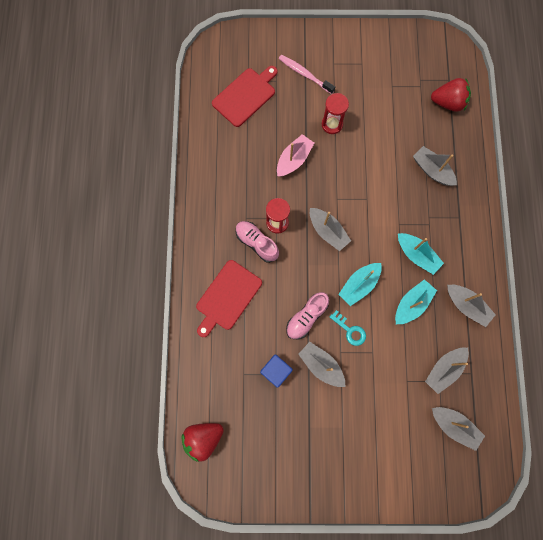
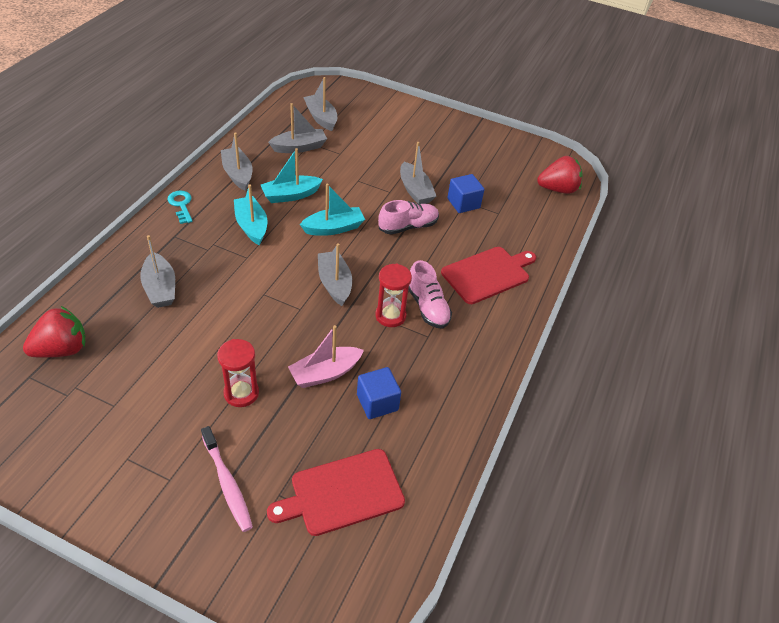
camera: 160 degrees left, 30 degrees down
turquoise key [330,310,366,346] -> turquoise key moved to [167,190,193,224]
red strawberry [431,78,471,112] -> red strawberry turned 120 degrees clockwise [23,306,85,358]
none -> blue cube [357,367,401,419]

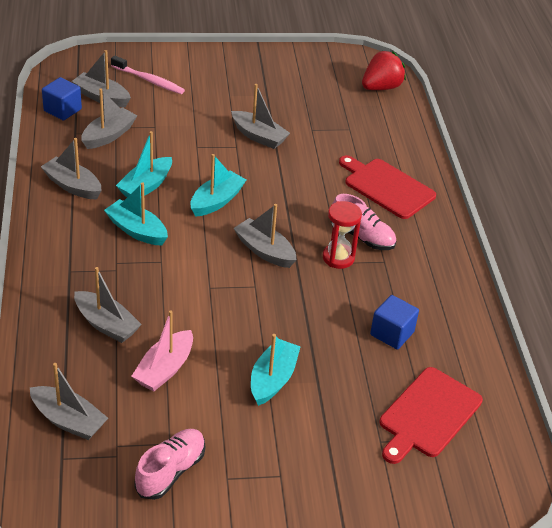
camera: 30 degrees left, 5 degrees down
red strawberry [23,306,85,358] -> grey boat [30,363,108,440]
turquoise key [167,190,193,224] -> none
pink toothbrush [201,426,253,532] -> pink toothbrush moved to [111,56,185,94]
red hourglass [217,339,259,407] -> turquoise boat [251,334,301,406]
pink boat [288,325,364,388] -> pink boat moved to [131,311,193,392]
pink shoe [378,200,439,235] -> pink shoe moved to [134,429,205,500]
red cutting board [441,247,536,304] -> red cutting board turned 75 degrees counterclockwise [339,155,436,219]
blue cube [447,174,485,213] -> blue cube moved to [42,77,82,120]

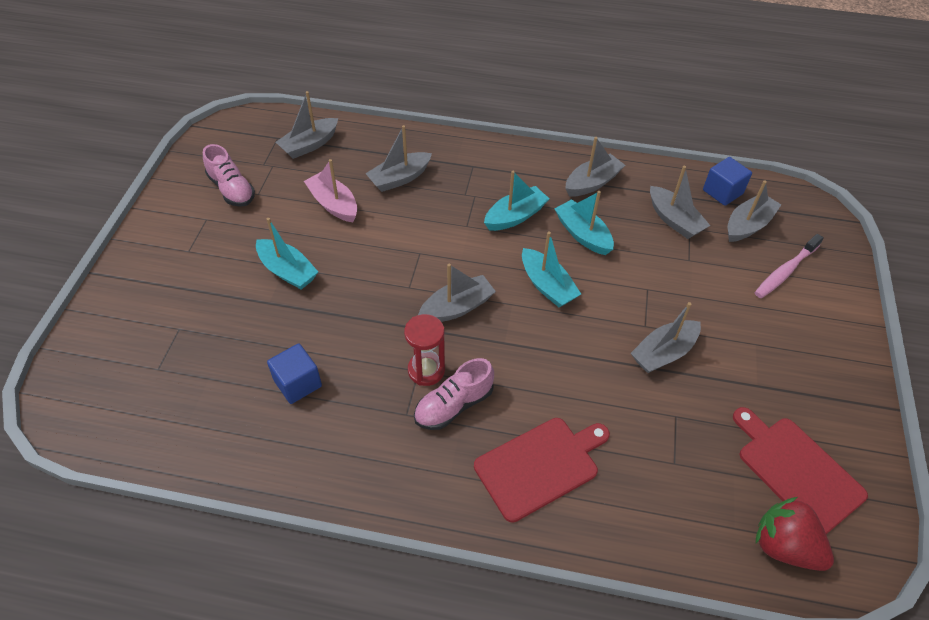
camera: 110 degrees right, 10 degrees up
red strawberry [362,51,406,90] -> red strawberry turned 150 degrees clockwise [756,497,834,571]
red cutting board [379,367,483,464] -> red cutting board moved to [733,407,868,534]

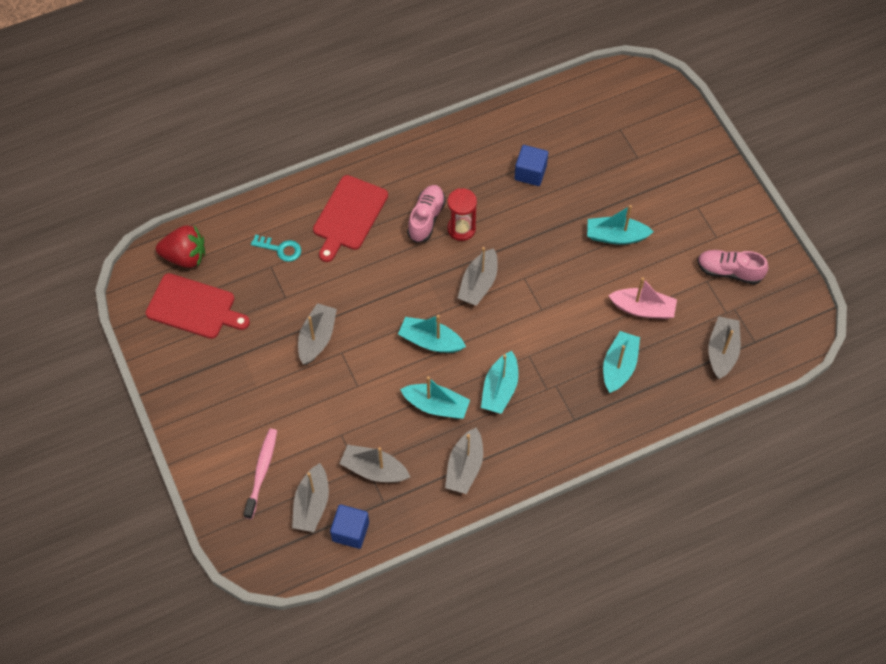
camera: 145 degrees right, 10 degrees up
grey boat [365,125,432,192] -> turquoise boat [603,331,640,393]
none -> turquoise key [251,234,301,262]

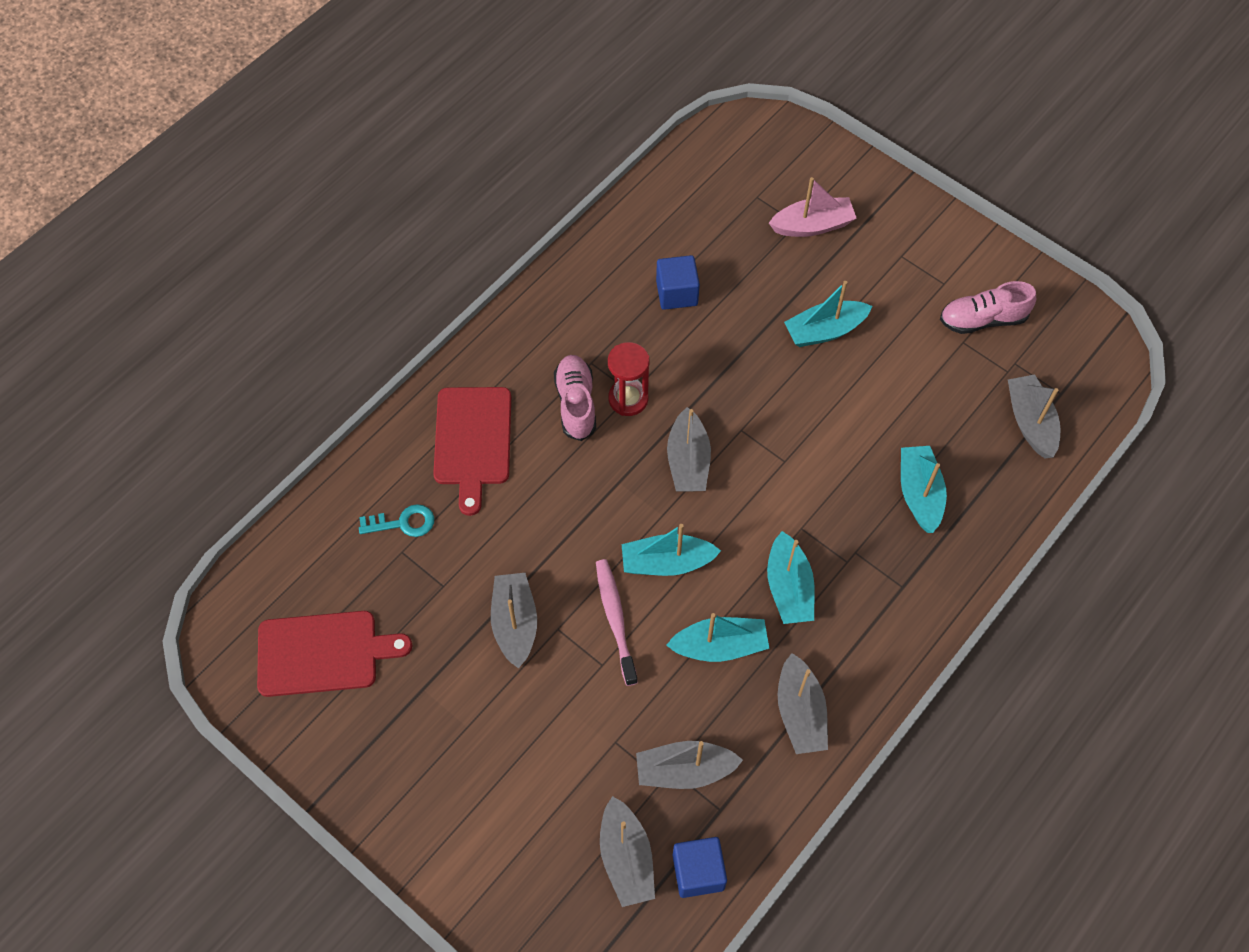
camera: 25 degrees left, 0 degrees up
red strawberry [156,225,205,268] -> none
pink toothbrush [244,429,277,519] -> pink toothbrush moved to [596,559,638,686]
pink boat [608,277,677,319] -> pink boat moved to [769,177,857,237]

